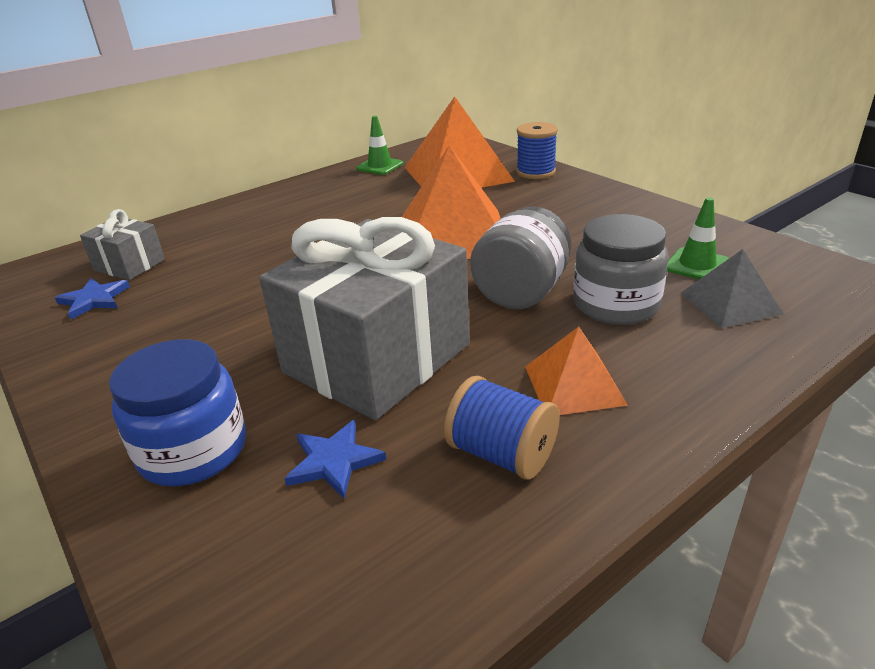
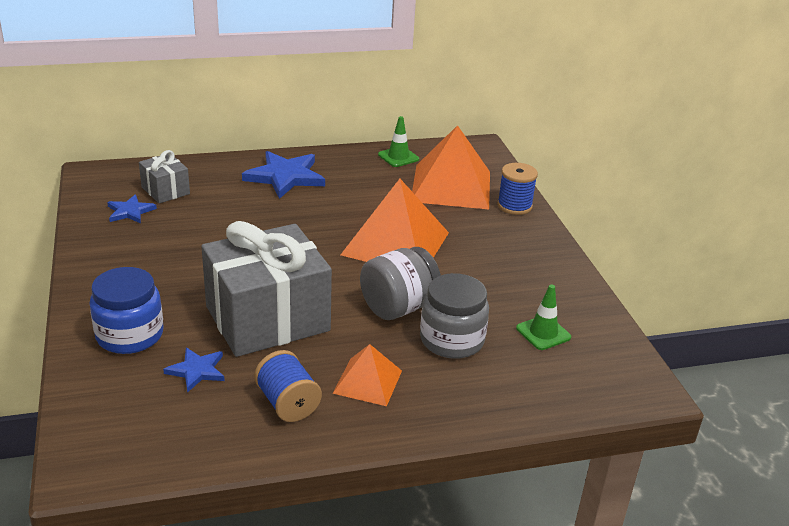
camera: 20 degrees right, 0 degrees up
grey pyramid [681,249,784,328] -> none
none -> blue star [242,151,325,199]

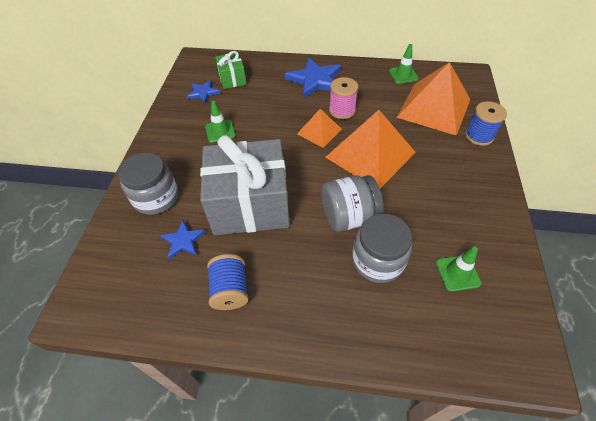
camera: 25 degrees right, 20 degrees up
blue jar [89,267,164,354] -> grey jar [118,152,178,215]
grey gift [139,150,190,203] -> green gift [215,51,246,89]
orange pyramid [333,344,402,406] -> orange pyramid moved to [297,109,342,148]
none -> green traffic cone [205,101,235,143]
none -> pink spool [329,77,358,119]

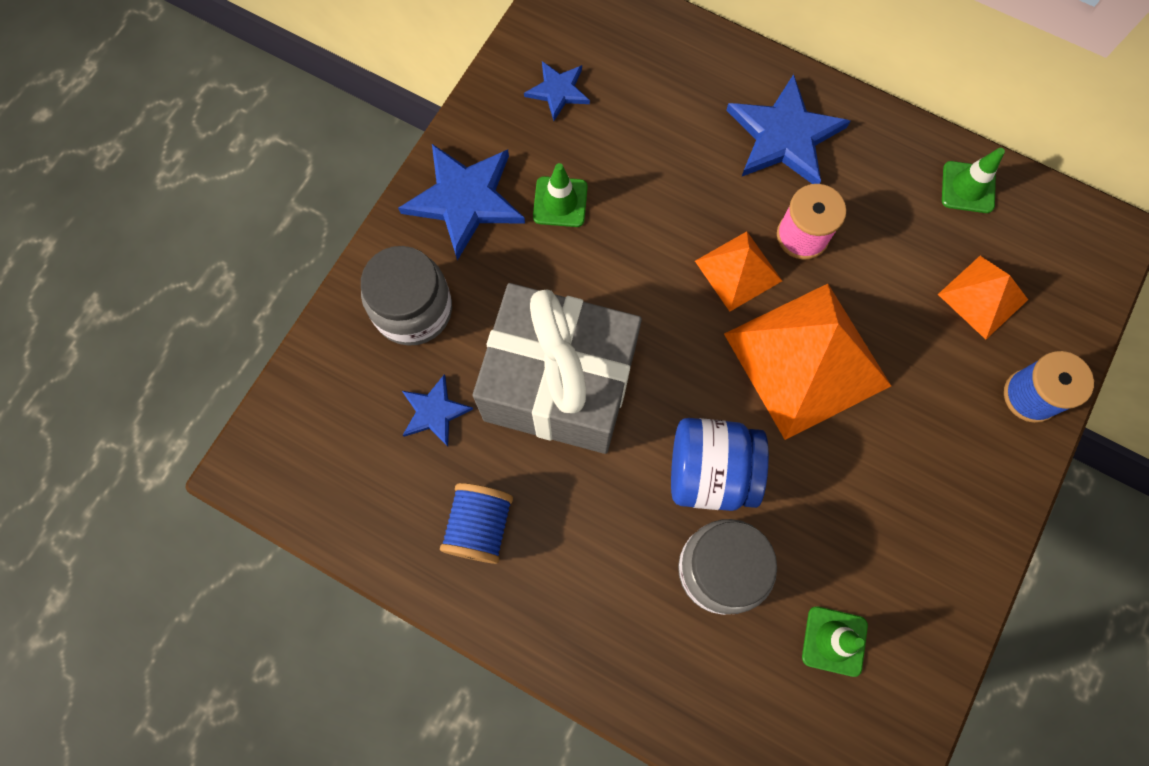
camera: 20 degrees right, 20 degrees up
green gift [215,51,246,89] -> none
grey jar [321,175,383,232] -> blue jar [671,418,769,511]
orange pyramid [397,62,471,136] -> orange pyramid [938,256,1028,340], size x0.53
none -> blue star [398,144,525,260]

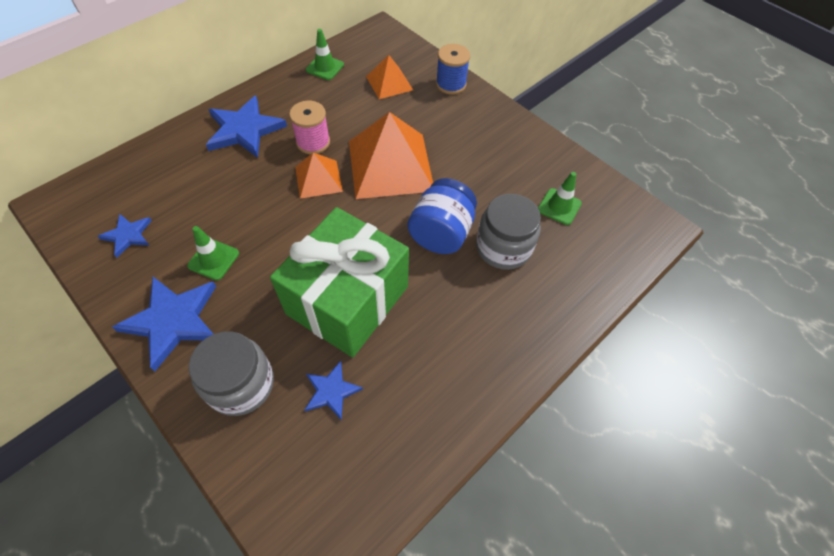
camera: 75 degrees left, 15 degrees down
blue spool [440,483,513,564] -> none
grey gift [473,283,642,454] -> green gift [270,207,409,358]

